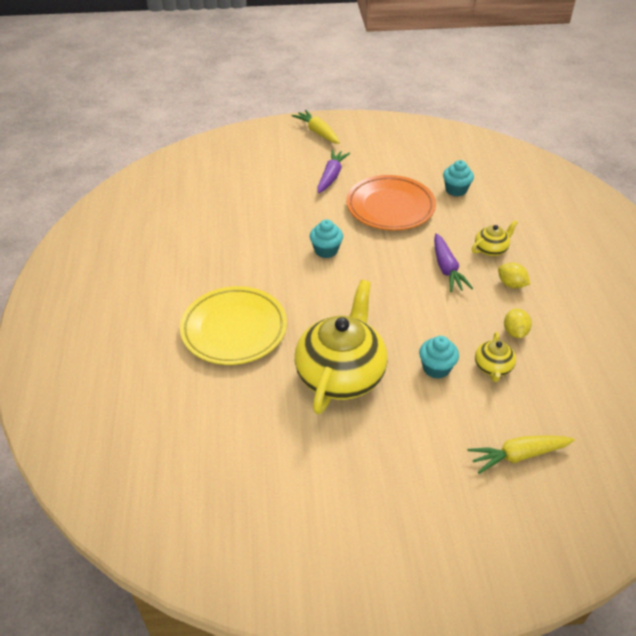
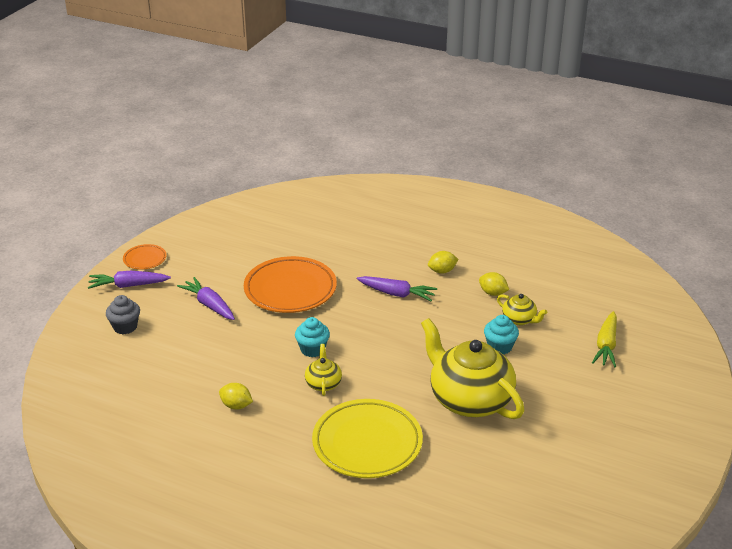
camera: 60 degrees left, 10 degrees down
yellow carrot [292,110,340,144] -> purple carrot [88,271,171,289]
turquoise cupcake [443,160,474,197] -> none
yellow teapot [472,220,518,256] -> yellow teapot moved to [305,344,342,396]
none -> grey cupcake [106,295,140,334]
none -> orange plate [123,244,167,270]
none -> yellow lemon [219,383,253,409]

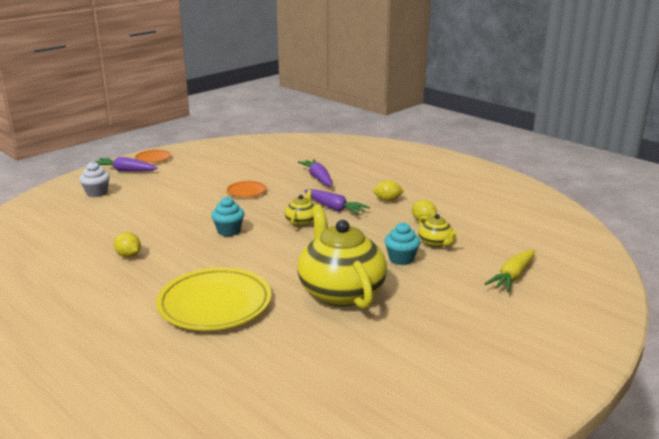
camera: 20 degrees right, 10 degrees down
grey cupcake [106,295,140,334] -> white cupcake [79,162,110,197]
purple carrot [177,277,235,320] -> purple carrot moved to [298,159,332,186]
orange plate [244,256,337,313] -> orange plate [226,181,267,198], size x0.48
yellow teapot [305,344,342,396] -> yellow teapot moved to [285,190,315,226]

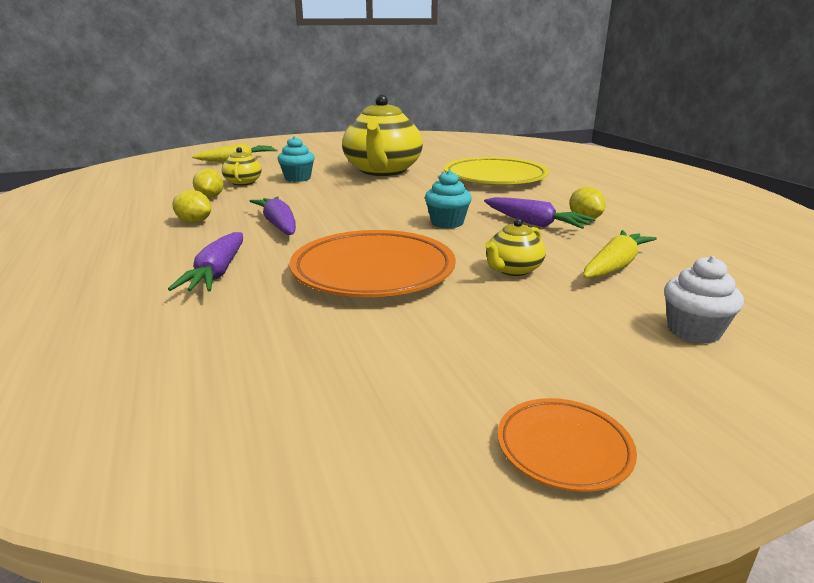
camera: 155 degrees left, 0 degrees up
purple carrot [95,157,158,172] -> purple carrot moved to [484,197,596,229]
orange plate [226,181,267,198] -> orange plate [290,230,456,297], size x2.07
yellow teapot [285,190,315,226] -> yellow teapot moved to [485,218,546,276]
none -> yellow carrot [583,230,657,279]

